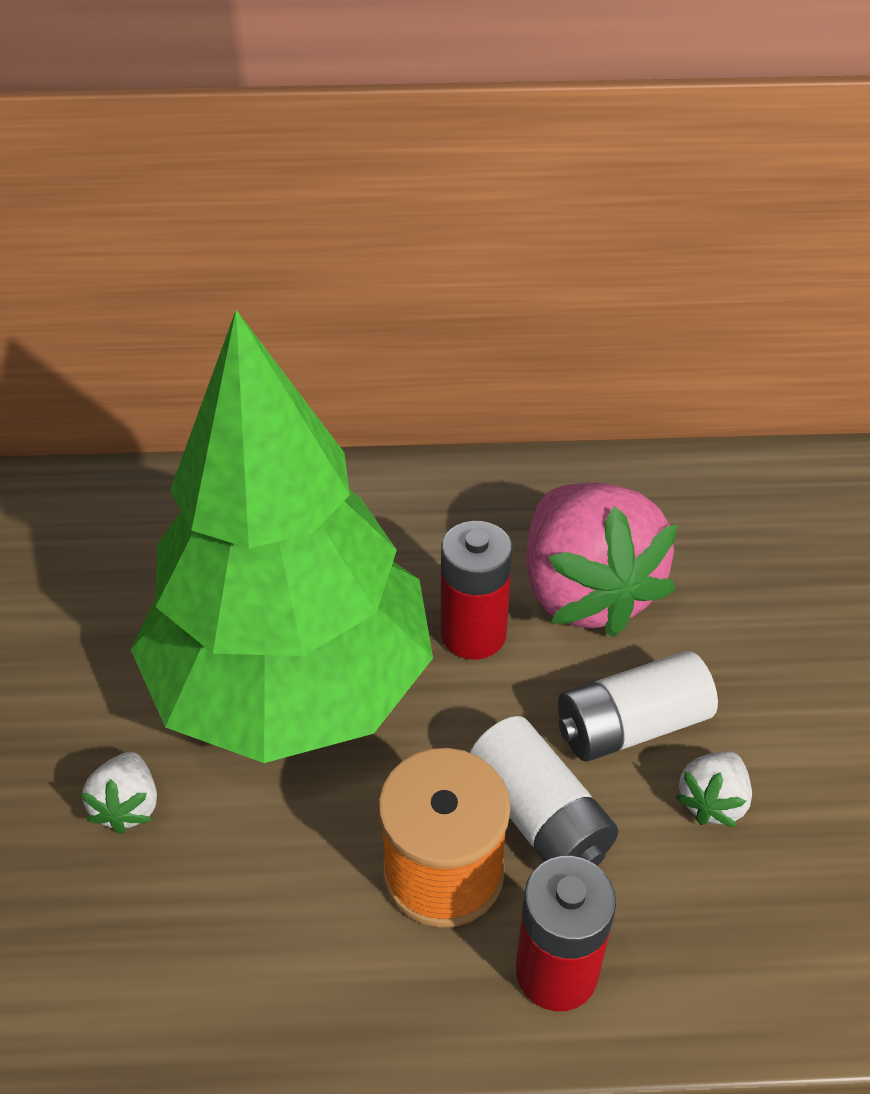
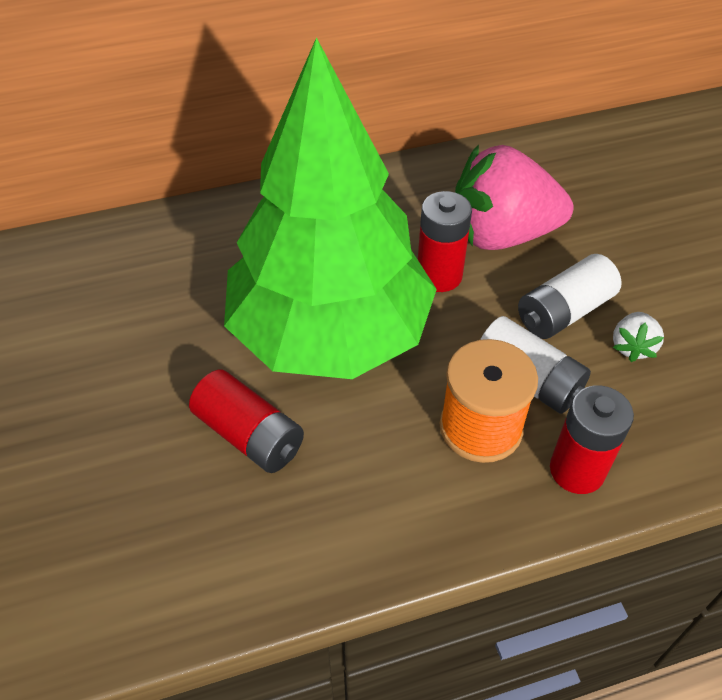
camera: 15 degrees left, 5 degrees up
white strawberry [81,752,157,834] -> red battery [189,370,304,473]
pink strawberry [526,483,678,637] -> pink strawberry turned 120 degrees clockwise [455,144,573,250]

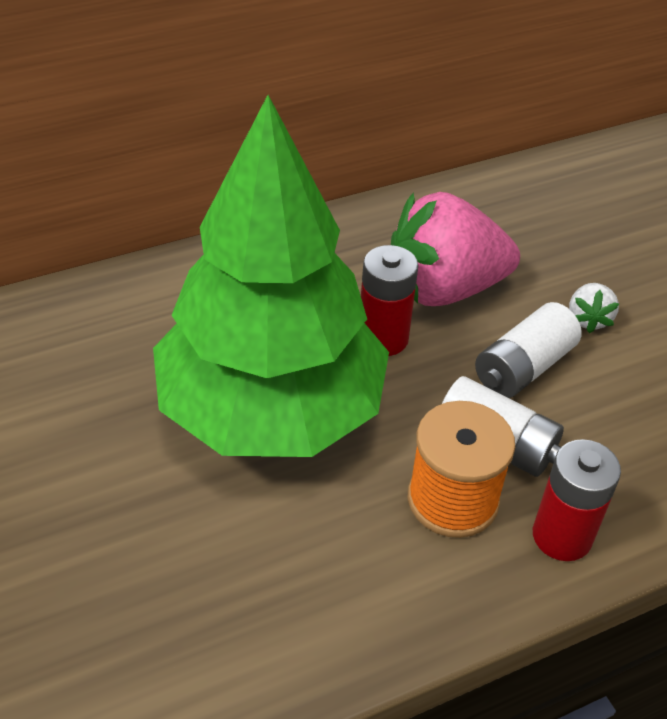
camera: 10 degrees left, 5 degrees down
red battery [189,370,304,473] -> none
white strawberry [613,312,664,362] -> white strawberry moved to [569,283,619,333]

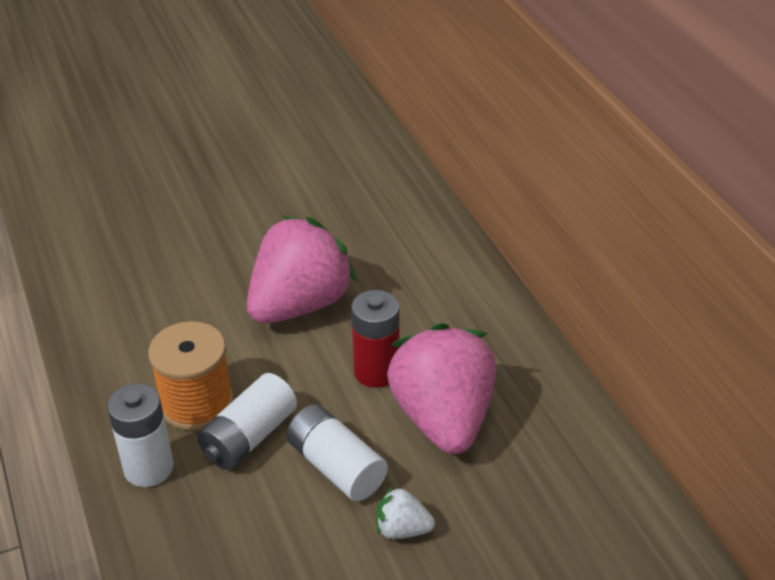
camera: 95 degrees right, 5 degrees down
green tree [153,95,389,457] -> pink strawberry [247,216,356,324]
red battery [533,439,621,561] -> white battery [107,383,173,487]

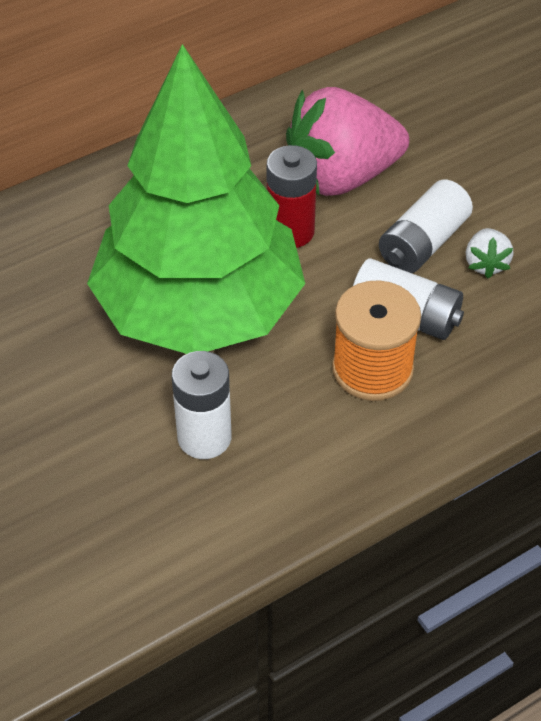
camera: 100 degrees left, 10 degrees up
white battery [107,383,173,487] -> white battery moved to [172,351,232,459]
pink strawberry [247,216,356,324] -> green tree [87,44,305,354]
white strawberry [376,486,435,539] -> white strawberry moved to [466,228,513,278]

